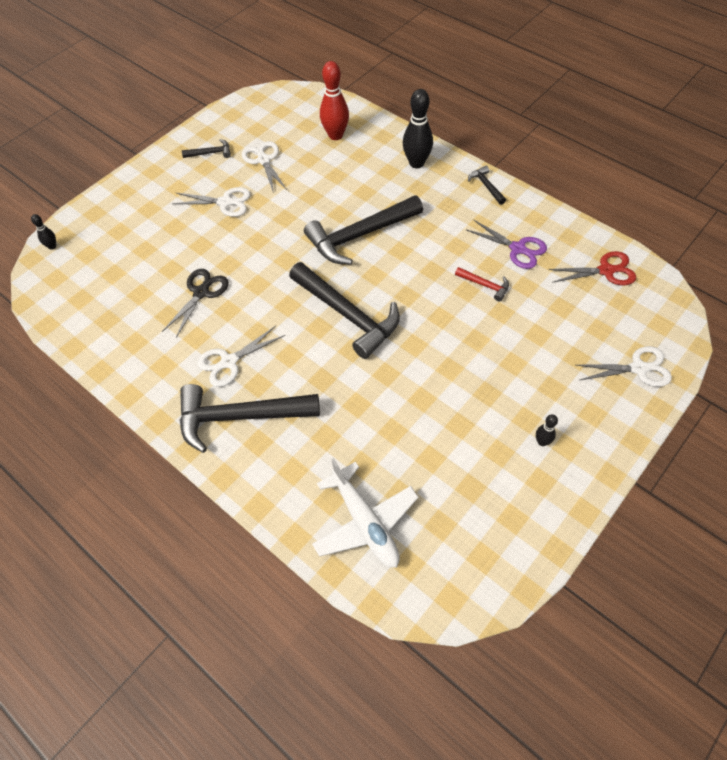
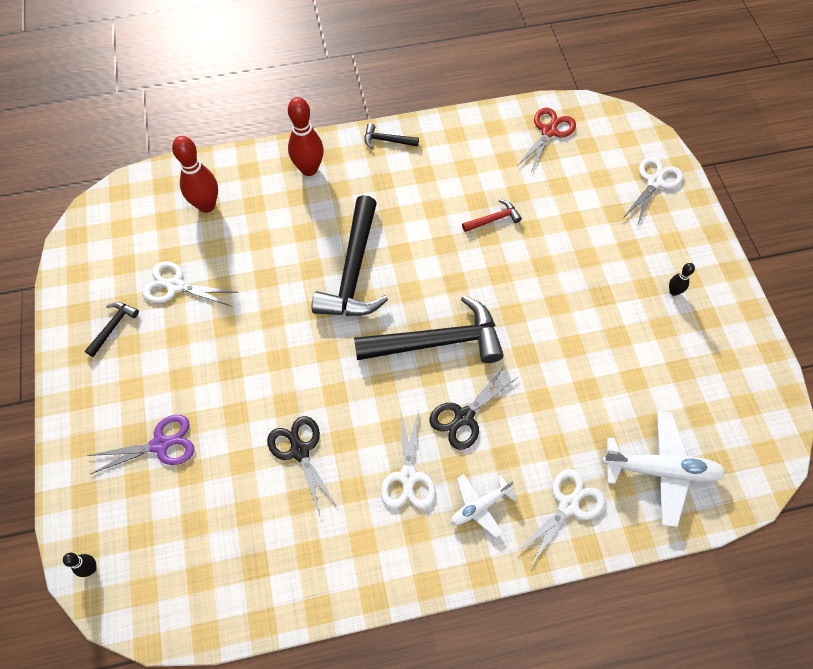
camera: 55 degrees left, 5 degrees up
white scissors [172,187,251,217] -> white scissors moved to [516,469,605,566]
black hammer [180,384,320,453] -> white plane [451,474,517,538]
black bowling pin [403,89,433,168] -> red bowling pin [288,97,324,176]
purple scissors [467,219,547,269] -> purple scissors moved to [87,415,195,474]
none -> black scissors [429,368,517,450]

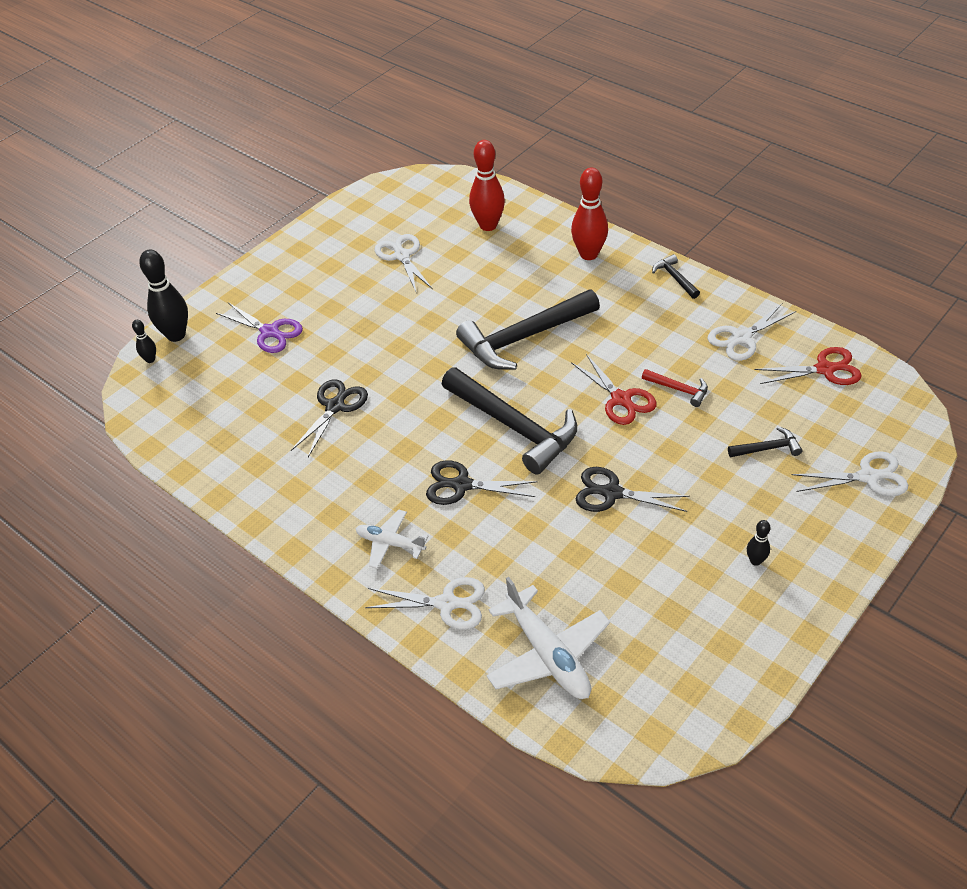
camera: 55 degrees right, 15 degrees down
black hammer [85,302,139,357] -> black hammer moved to [728,427,802,457]
white scissors [381,410,436,509] -> white scissors moved to [708,304,796,361]
none -> black bowling pin [139,250,188,342]
none -> red scissors [571,354,657,425]
none -> black scissors [576,467,690,512]

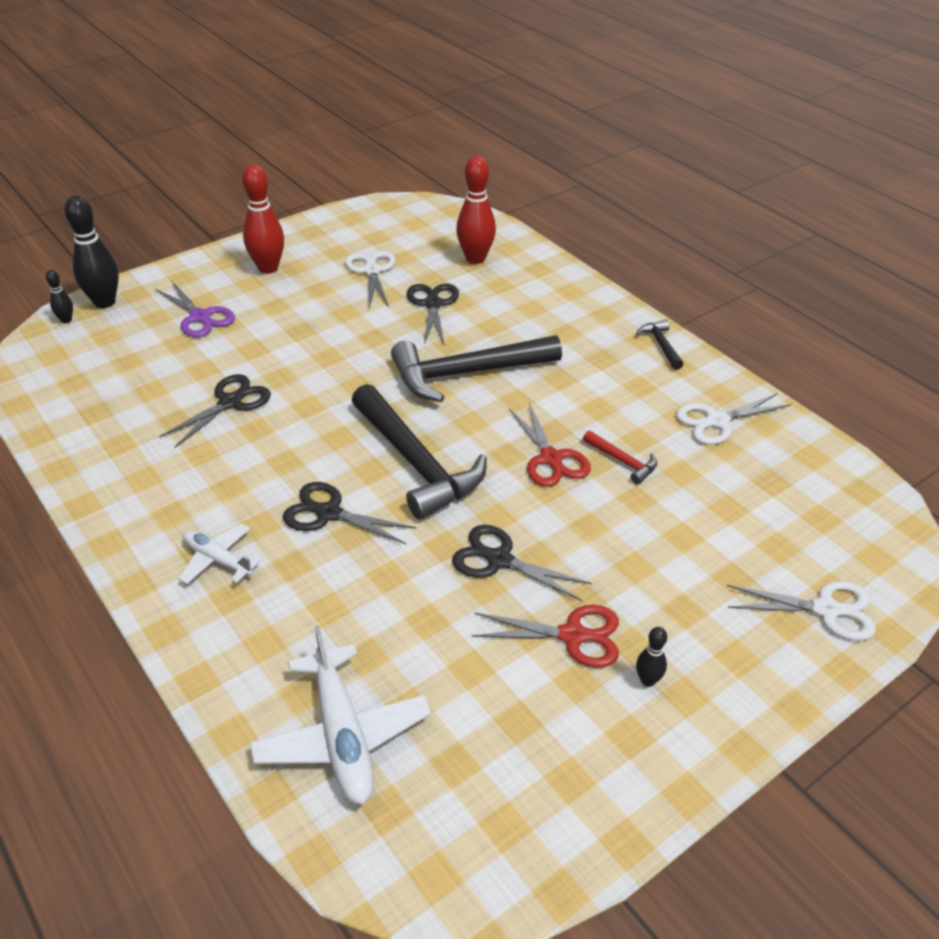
camera: 10 degrees right, 5 degrees down
white scissors [365,577,485,630] -> none
red bowling pin [571,168,608,260] -> red bowling pin moved to [242,164,284,274]
black hammer [728,427,802,457] -> none
red scissors [755,347,862,385] -> red scissors moved to [471,605,619,668]
none -> black scissors [406,284,459,346]

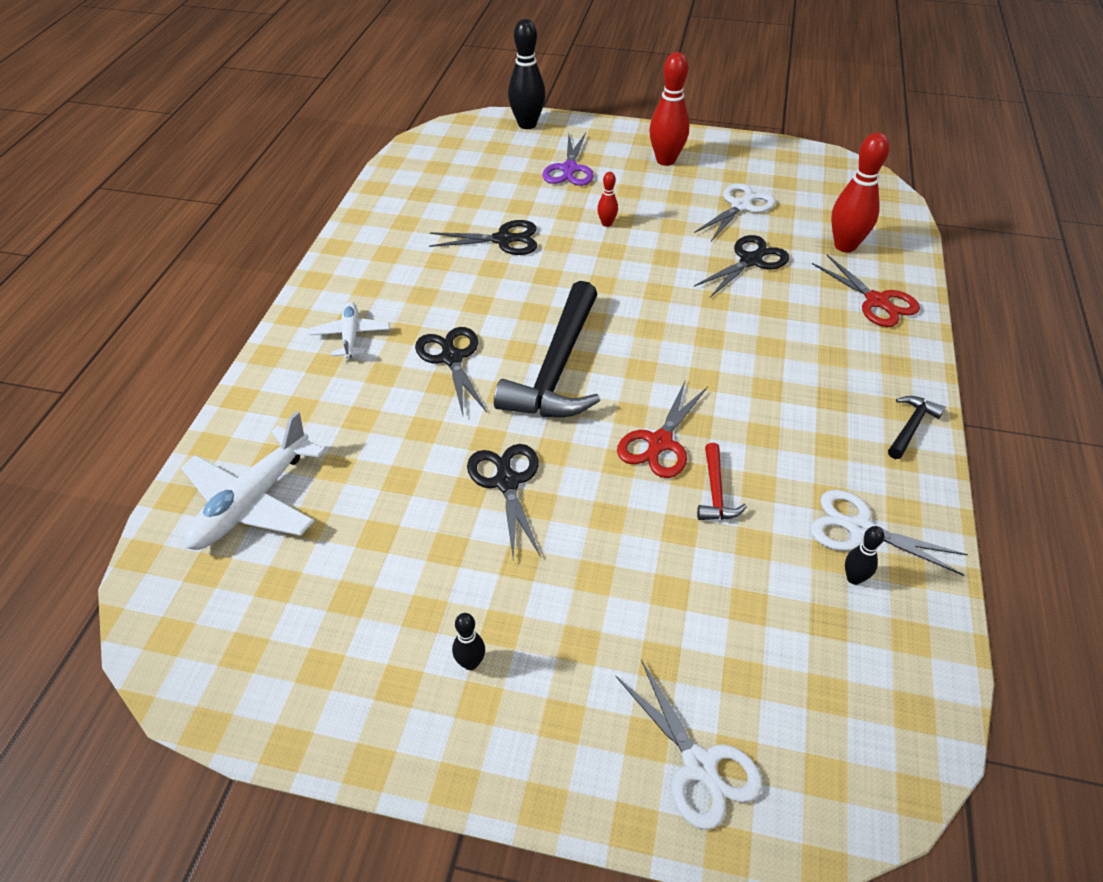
camera: 50 degrees right, 5 degrees up
black bowling pin [46,270,73,323] -> black bowling pin moved to [845,526,884,585]
black hammer [391,335,562,402] -> none
red scissors [471,605,619,668] -> red scissors moved to [812,255,920,327]
none -> red bowling pin [597,172,618,227]

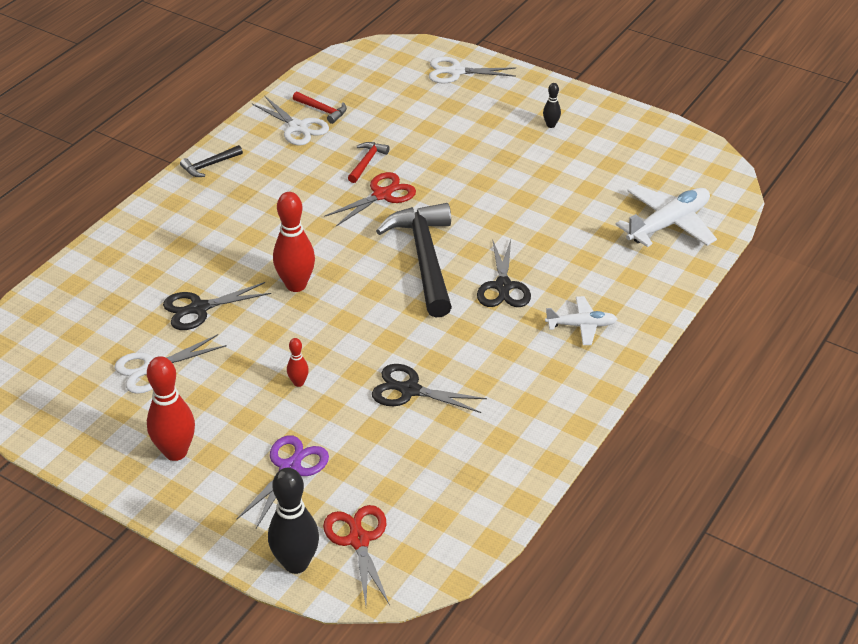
camera: 160 degrees left, 5 degrees down
white plane [309,302,390,359] -> white plane turned 105 degrees counterclockwise [545,296,617,345]
black scissors [467,444,541,559] -> none
black hammer [494,281,600,417] -> black hammer turned 45 degrees counterclockwise [376,203,452,318]
white scissors [616,660,762,830] -> white scissors turned 75 degrees counterclockwise [429,56,516,84]
red scissors [812,255,920,327] -> red scissors moved to [323,505,390,606]
red bowling pin [831,132,890,253] -> red bowling pin moved to [273,192,315,292]
black bowling pin [845,526,884,585] -> red hammer [293,92,347,124]

